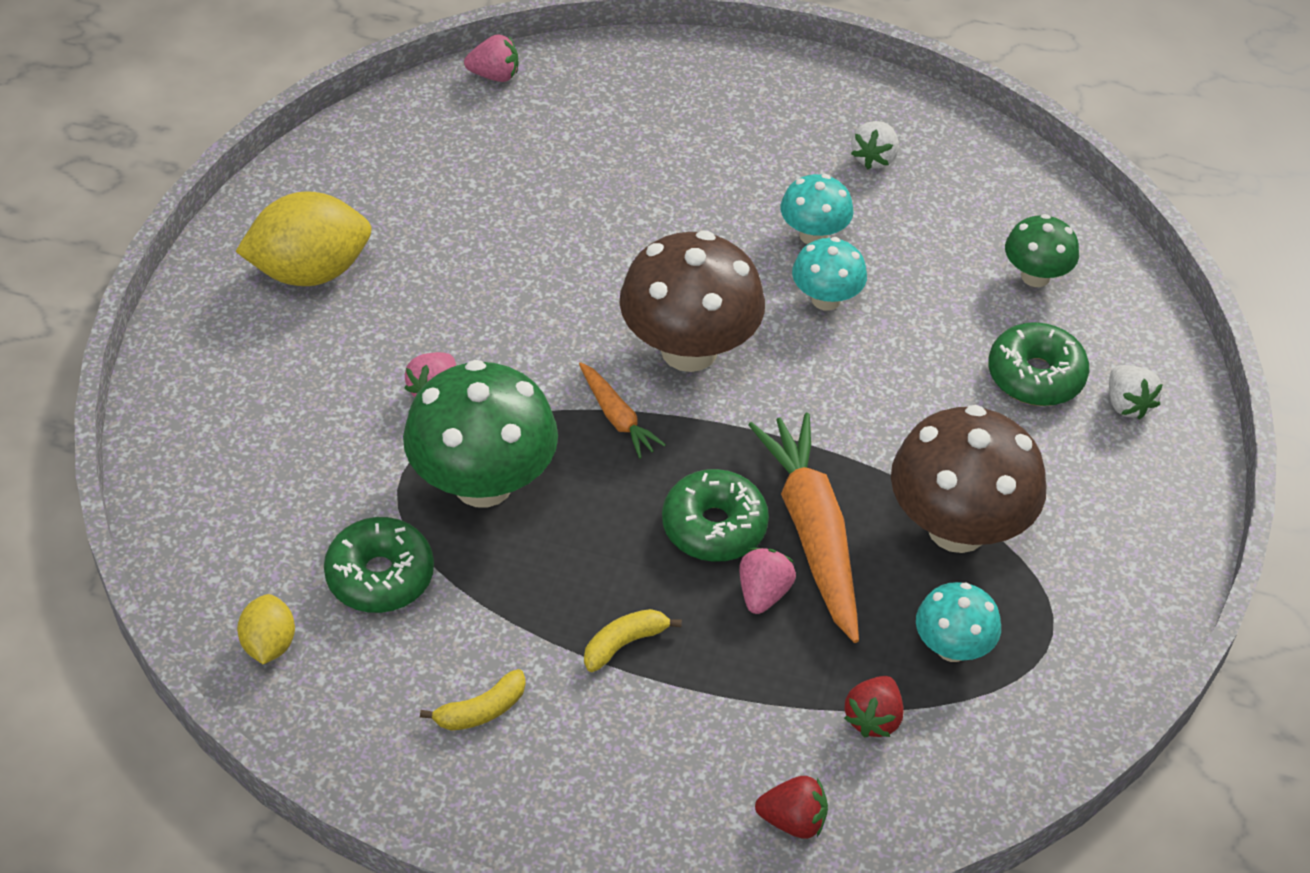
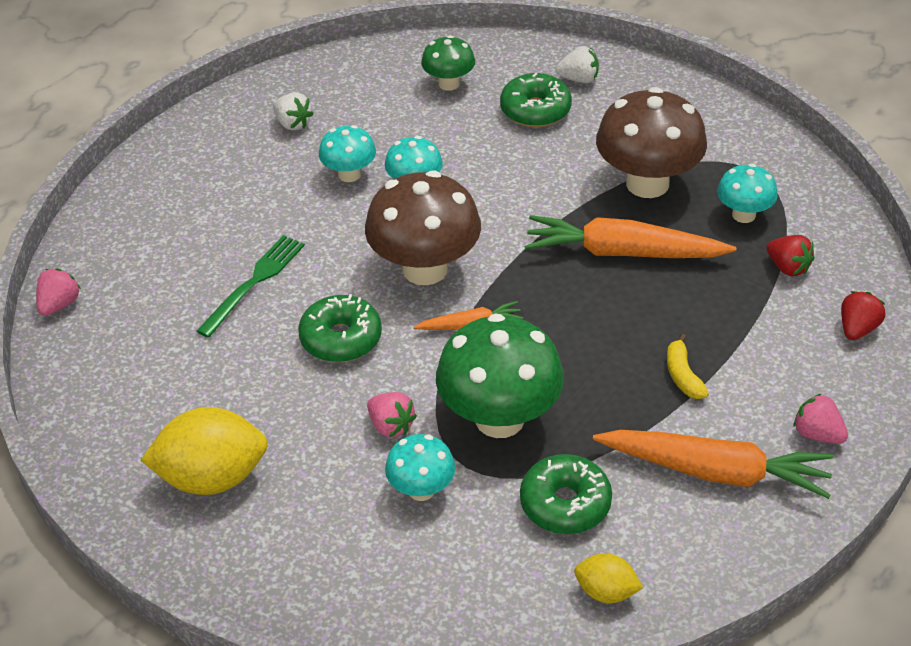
camera: 65 degrees left, 5 degrees down
yellow lemon [235,191,372,286] -> yellow lemon turned 75 degrees clockwise [141,407,268,495]
yellow banana [420,669,526,731] -> orange carrot [593,430,834,499]
green donut [662,469,769,562] -> green donut moved to [298,294,382,362]
pink strawberry [739,548,796,614] -> pink strawberry moved to [794,393,848,444]
none -> green fork [196,235,305,338]
none -> turquoise mushroom [385,434,455,501]

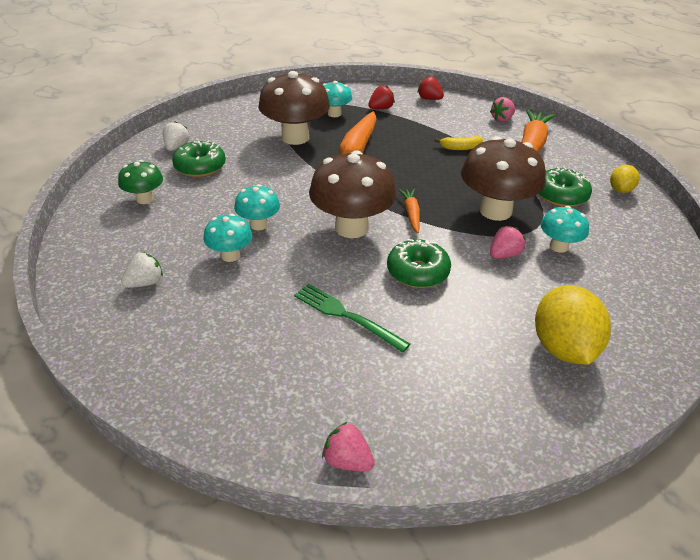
camera: 85 degrees left, 5 degrees down
green mushroom [436,314,564,438] -> brown mushroom [461,136,546,221]

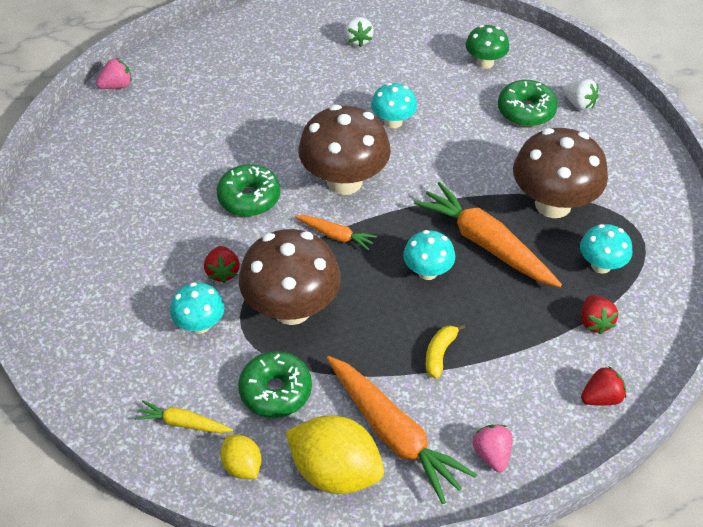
camera: 120 degrees right, 10 degrees up
turquoise mushroom [204,213,253,262] -> turquoise mushroom moved to [403,230,455,280]
green fork [294,284,410,352] -> none
pink strawberry [490,226,525,259] -> red strawberry [204,246,240,283]
yellow lemon [535,285,611,365] -> yellow lemon moved to [286,415,384,494]
none -> yellow carrot [135,400,233,433]

